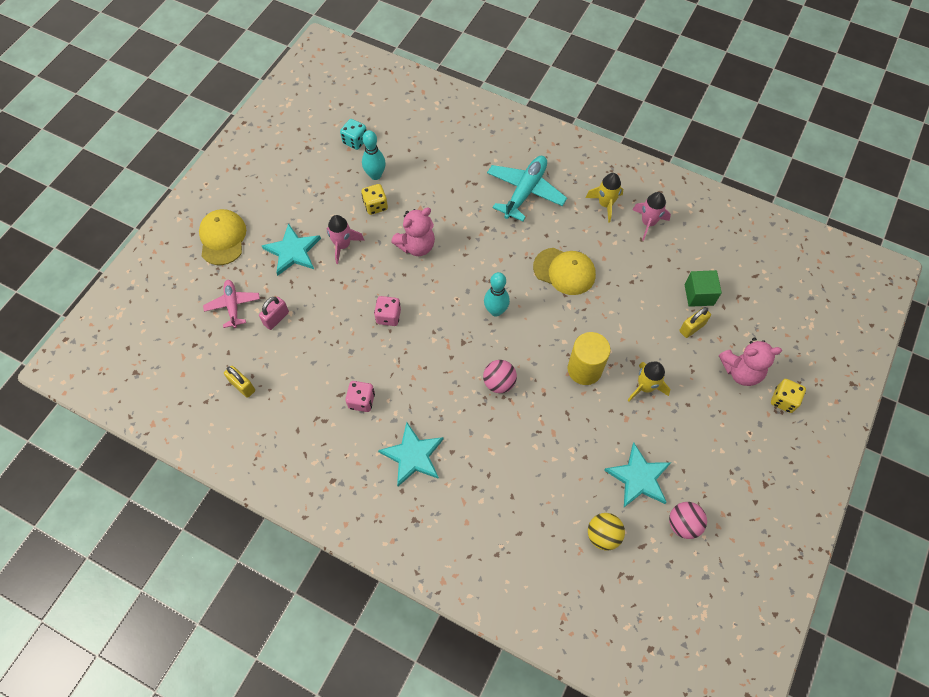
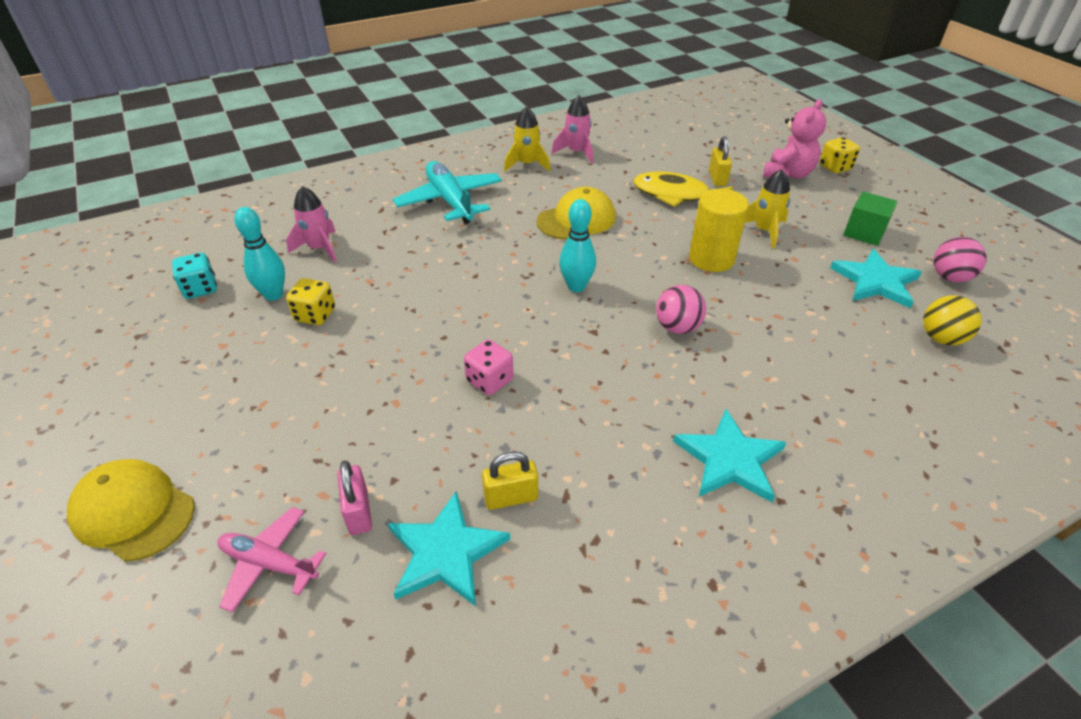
camera: 55 degrees left, 20 degrees down
yellow padlock [224,366,255,398] -> yellow padlock moved to [482,451,538,510]
turquoise star [262,223,321,276] -> turquoise star moved to [388,490,510,606]
pink rocket [326,215,365,264] -> pink rocket moved to [286,186,337,263]
pink dice [345,381,375,412] -> none
pink teddy bear [391,208,435,256] -> none
green cube [684,270,722,307] -> green cube moved to [843,191,898,246]
none -> yellow fish [634,171,733,207]

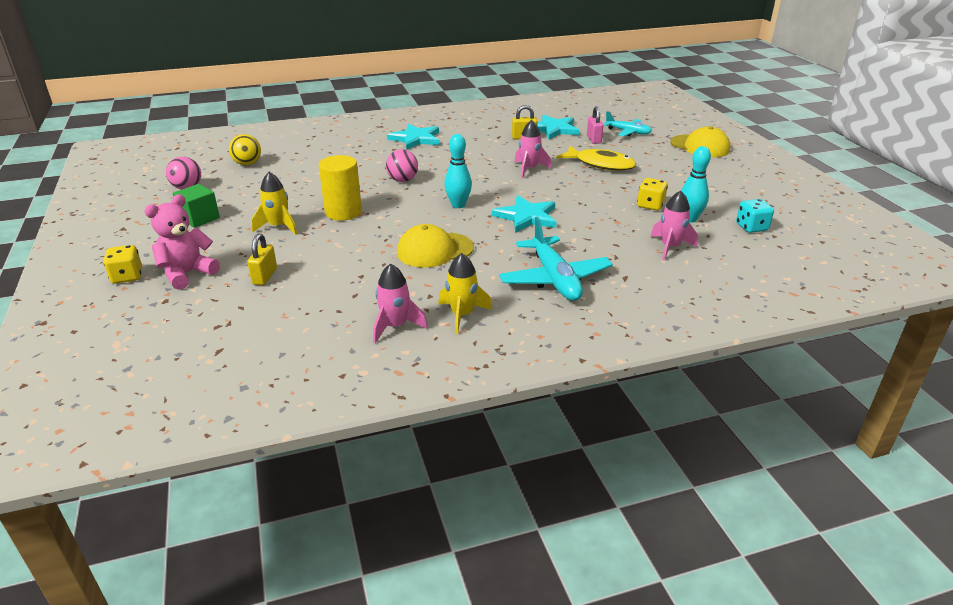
camera: 170 degrees left, 10 degrees down
pink plane [217,507,326,613] -> turquoise plane [604,111,652,136]
pink dice [464,339,514,395] -> pink rocket [514,120,552,179]
yellow fish [634,171,733,207] -> yellow fish moved to [556,145,636,171]
turquoise star [830,249,922,308] -> turquoise star moved to [492,195,556,233]

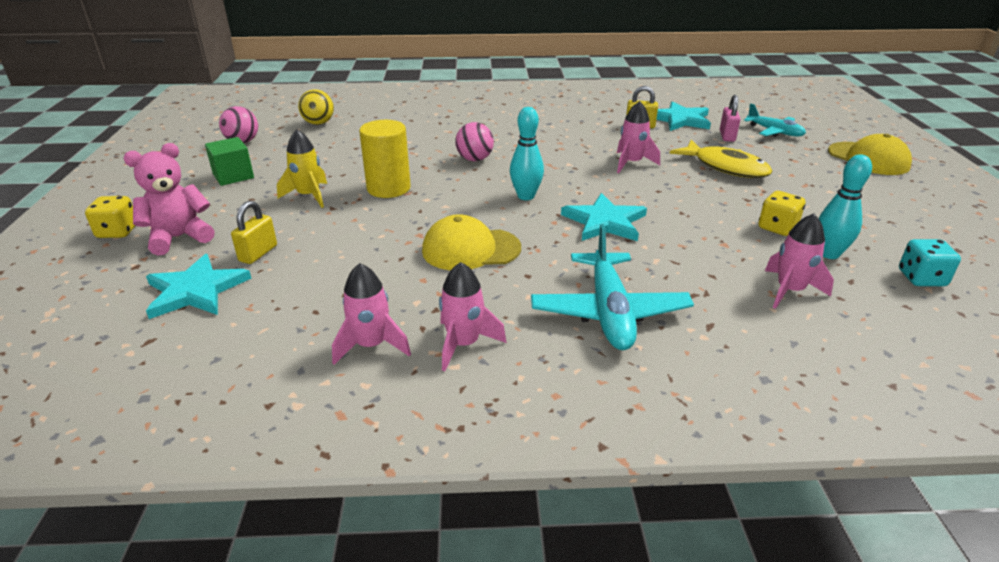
camera: 15 degrees right, 0 degrees up
turquoise star [387,123,439,150] -> turquoise star moved to [146,254,252,319]
yellow rocket [438,253,492,334] -> pink rocket [439,262,507,371]

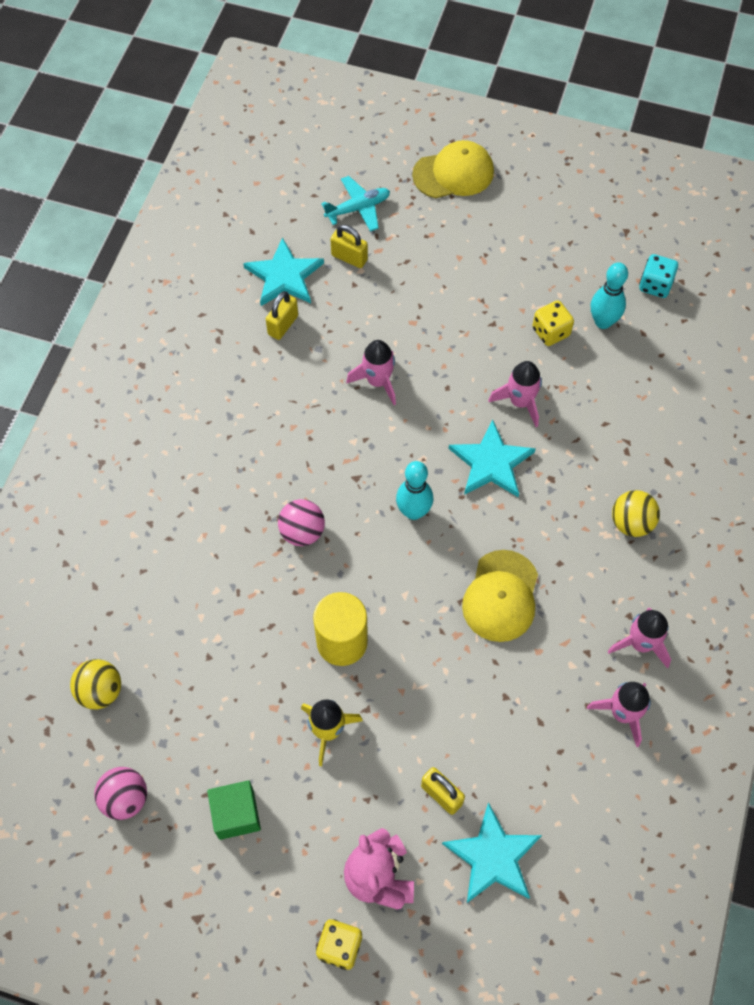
camera: 70 degrees left, 30 degrees up
turquoise plane [531,224,694,350] -> yellow ball [612,490,660,537]
yellow fish [670,140,772,178] -> none
pink padlock [720,95,740,142] -> yellow padlock [330,225,368,268]
pink rocket [765,213,834,309] -> pink rocket moved to [488,361,542,427]

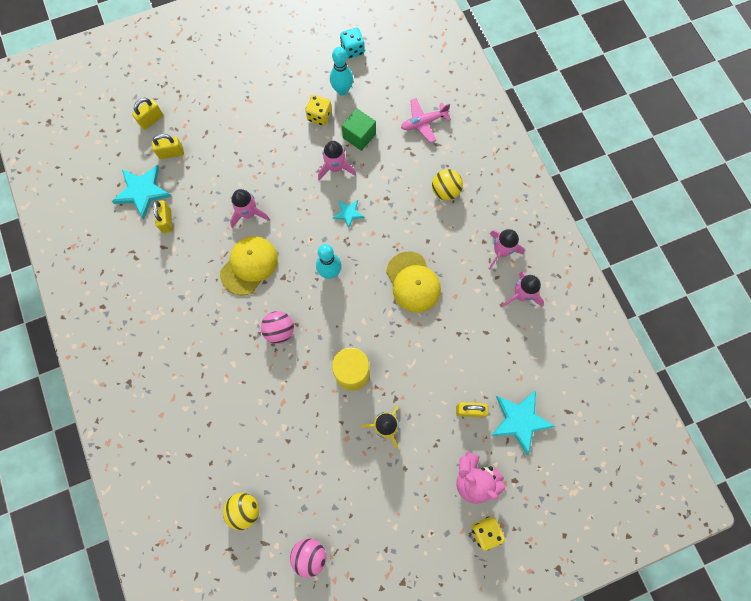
camera: 40 degrees left, 10 degrees up
green cube [207,780,261,840] -> green cube moved to [342,108,376,151]
turquoise plane [321,176,390,232] -> yellow padlock [132,98,163,130]
yellow cap [412,140,494,198] -> yellow cap moved to [220,236,278,295]
turquoise star [449,419,536,497] -> turquoise star [333,200,364,228], size x0.54
none -> pink plane [401,98,451,143]

